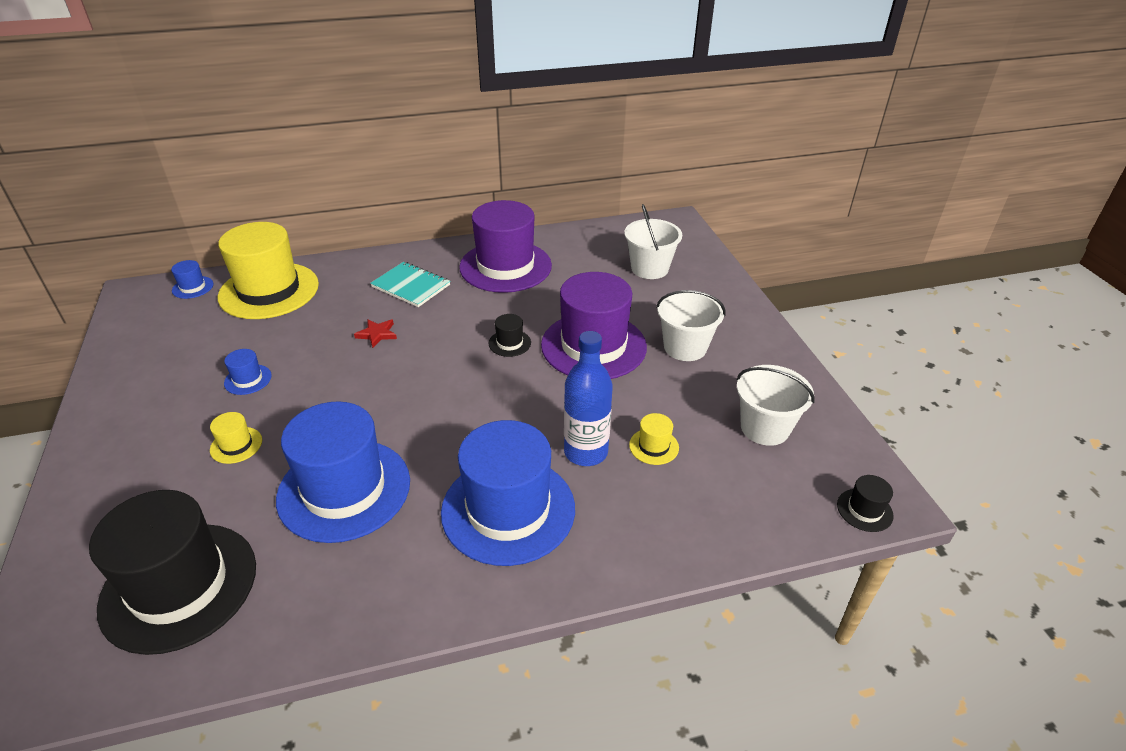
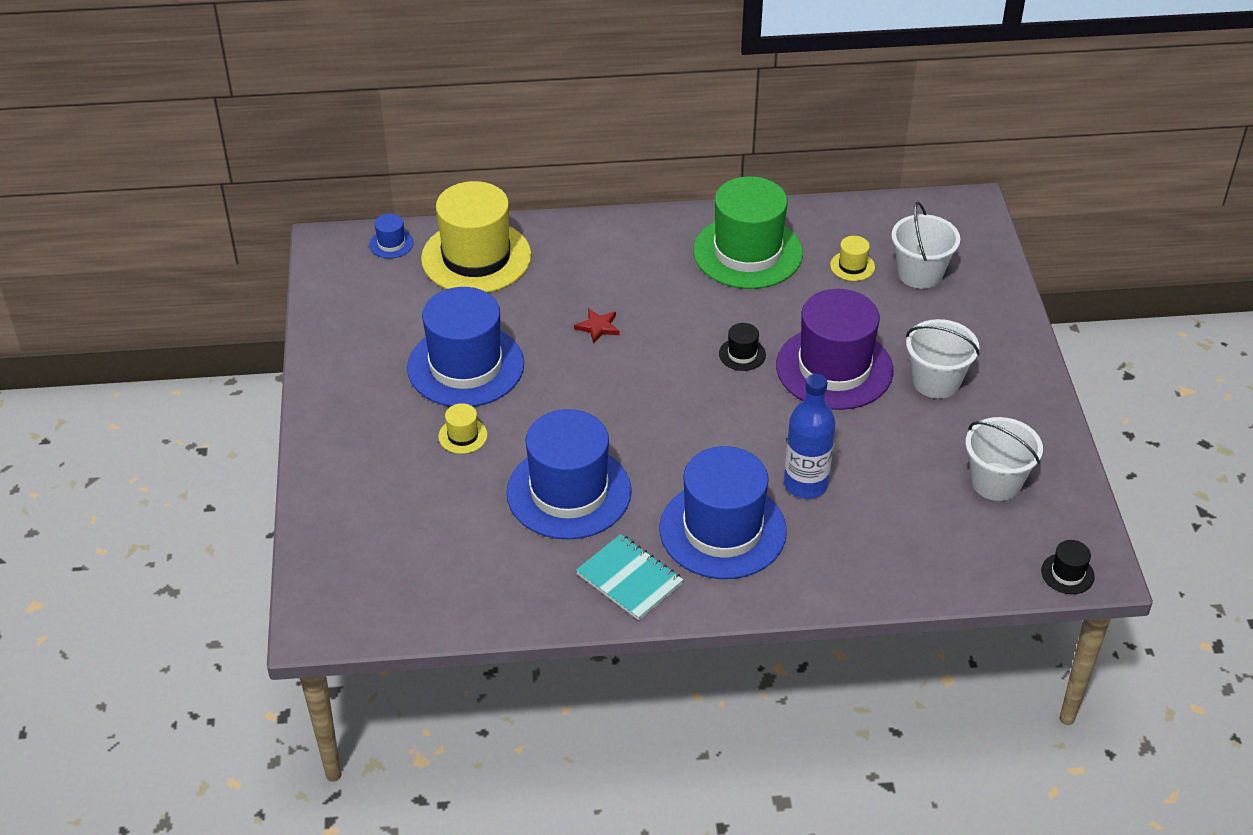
camera: 10 degrees right, 5 degrees up
black hat [89,490,256,655] -> none
blue hat [224,349,272,395] -> blue hat [407,287,524,407], size x2.47
turquoise notebook [370,262,450,307] -> turquoise notebook moved to [576,534,683,620]
purple hat [459,200,552,293] -> green hat [693,176,803,289]
yellow hat [629,413,679,465] -> yellow hat moved to [830,236,875,281]

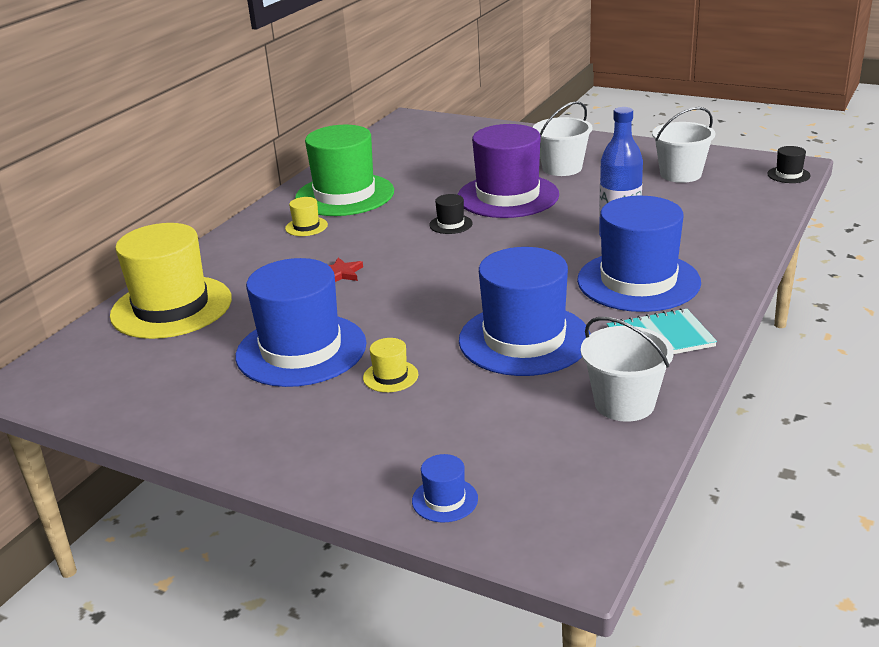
camera: 55 degrees left, 15 degrees down
blue hat [369,214,414,258] -> blue hat moved to [412,454,478,523]
yellow hat [830,236,875,281] -> yellow hat moved to [285,197,328,236]
white bucket [891,202,960,289] -> white bucket moved to [581,317,673,422]

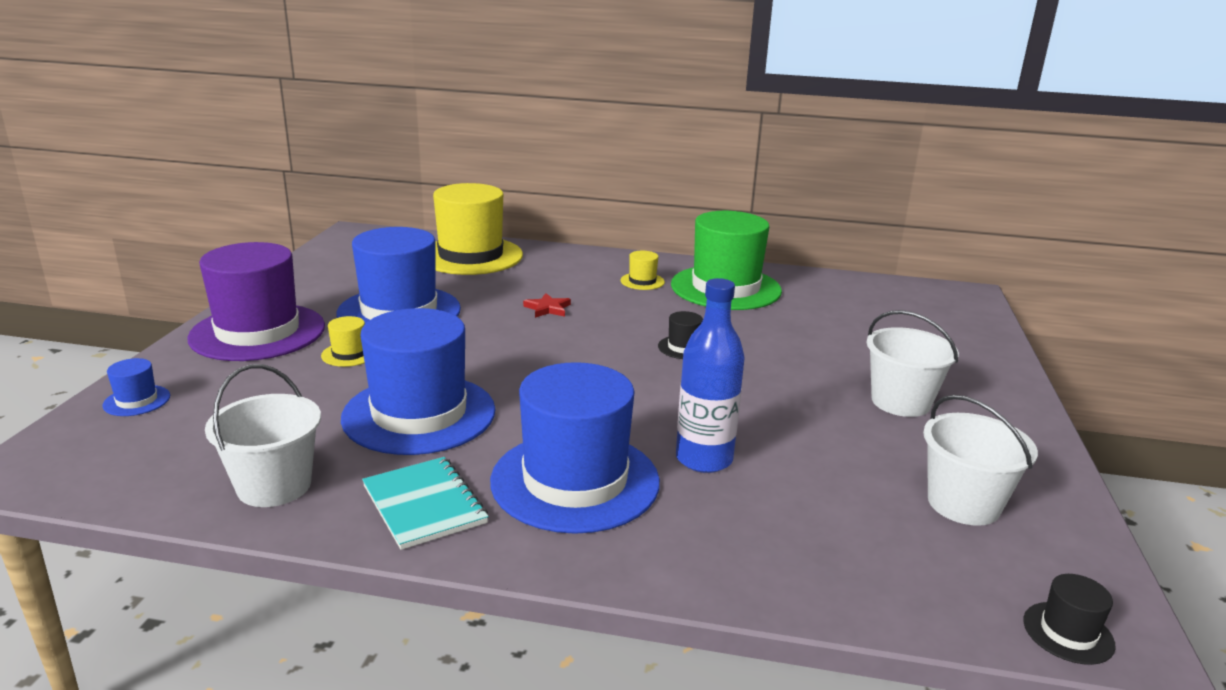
camera: 70 degrees right, 5 degrees down
purple hat [457,124,559,218] -> purple hat moved to [187,242,325,361]

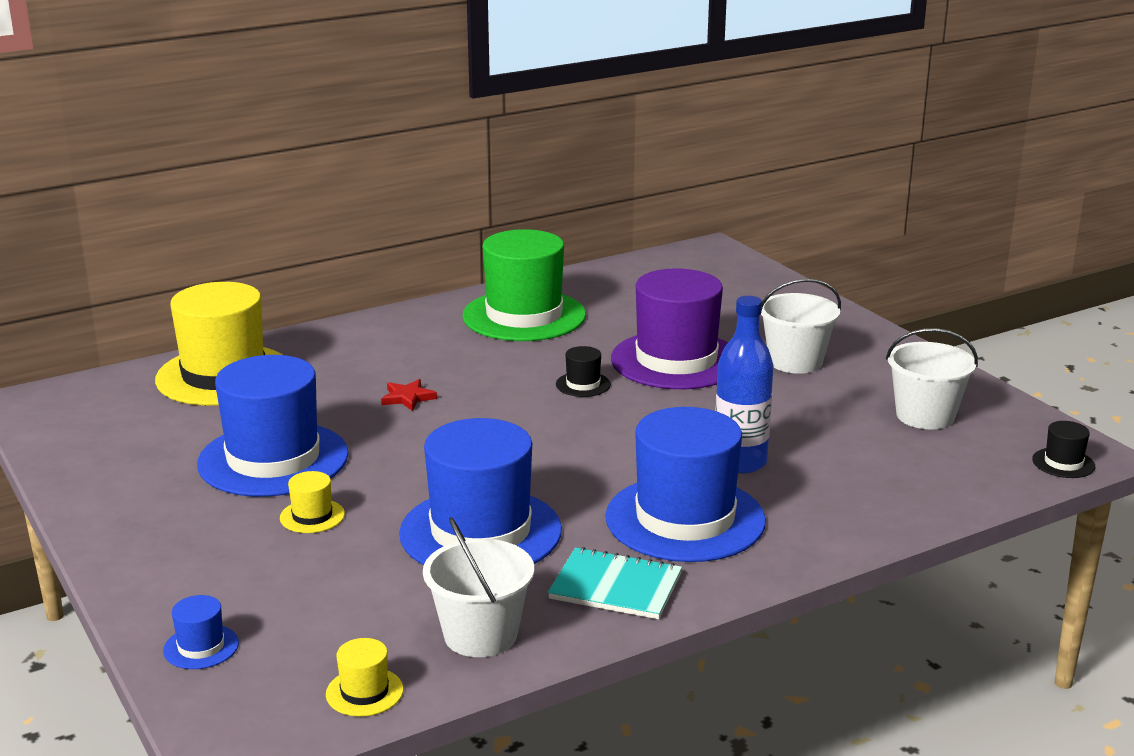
camera: 40 degrees left, 0 degrees up
purple hat [187,242,325,361] -> purple hat moved to [611,268,728,389]
yellow hat [621,251,665,290] -> yellow hat moved to [326,638,403,717]

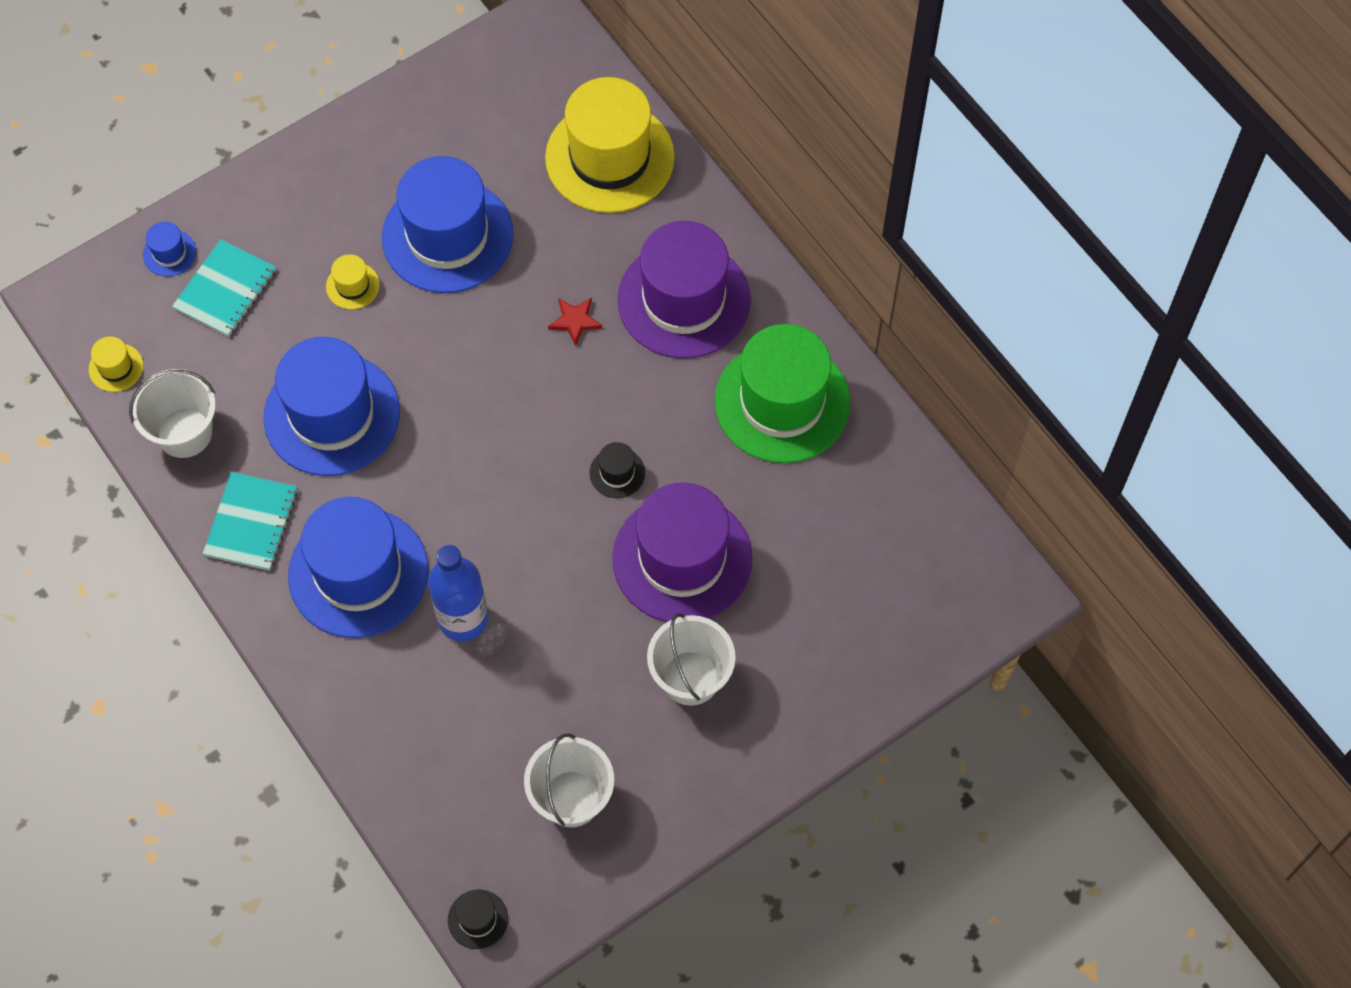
camera: 85 degrees right, 40 degrees up
none -> turquoise notebook [172,239,276,337]
none -> purple hat [618,221,751,359]

